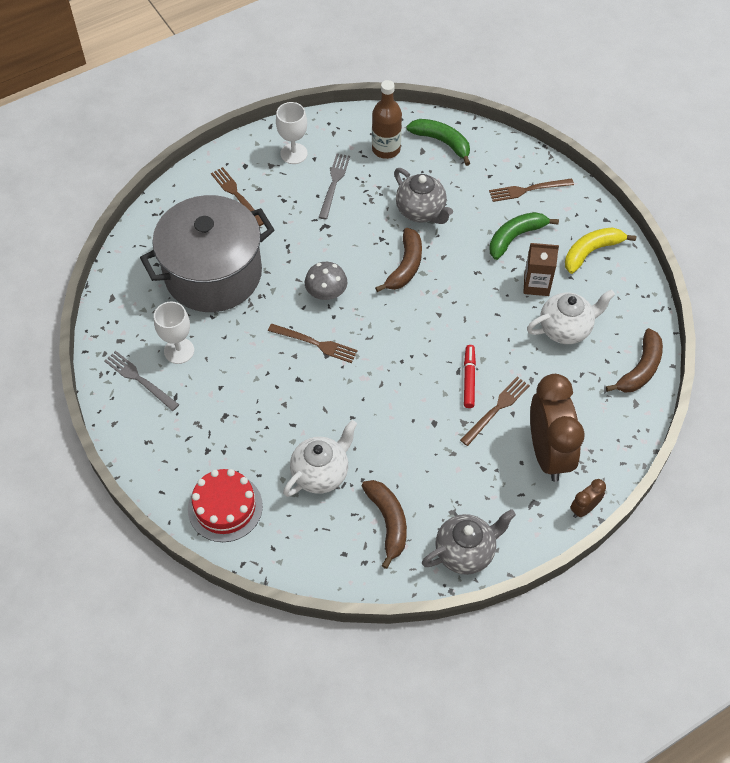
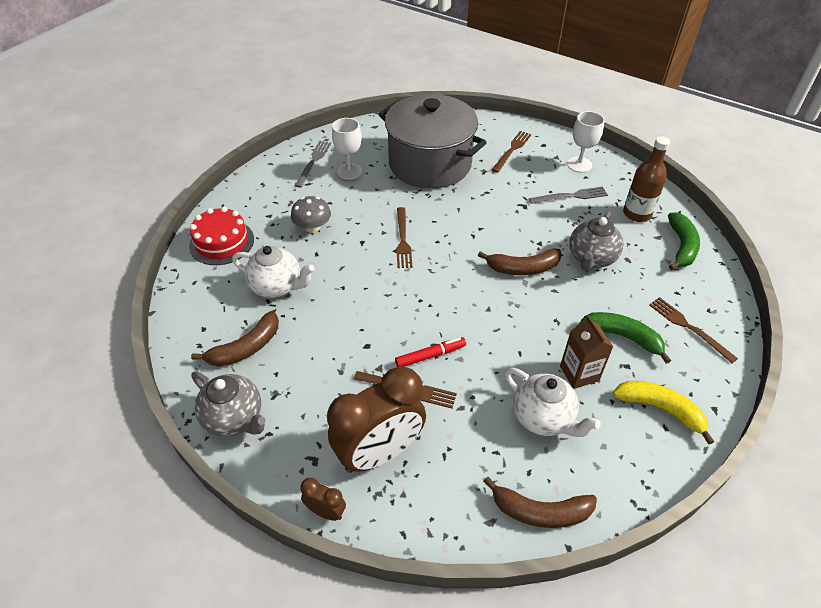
camera: 65 degrees right, 10 degrees down
grey mushroom [305,262,347,300] -> grey mushroom moved to [291,196,331,233]

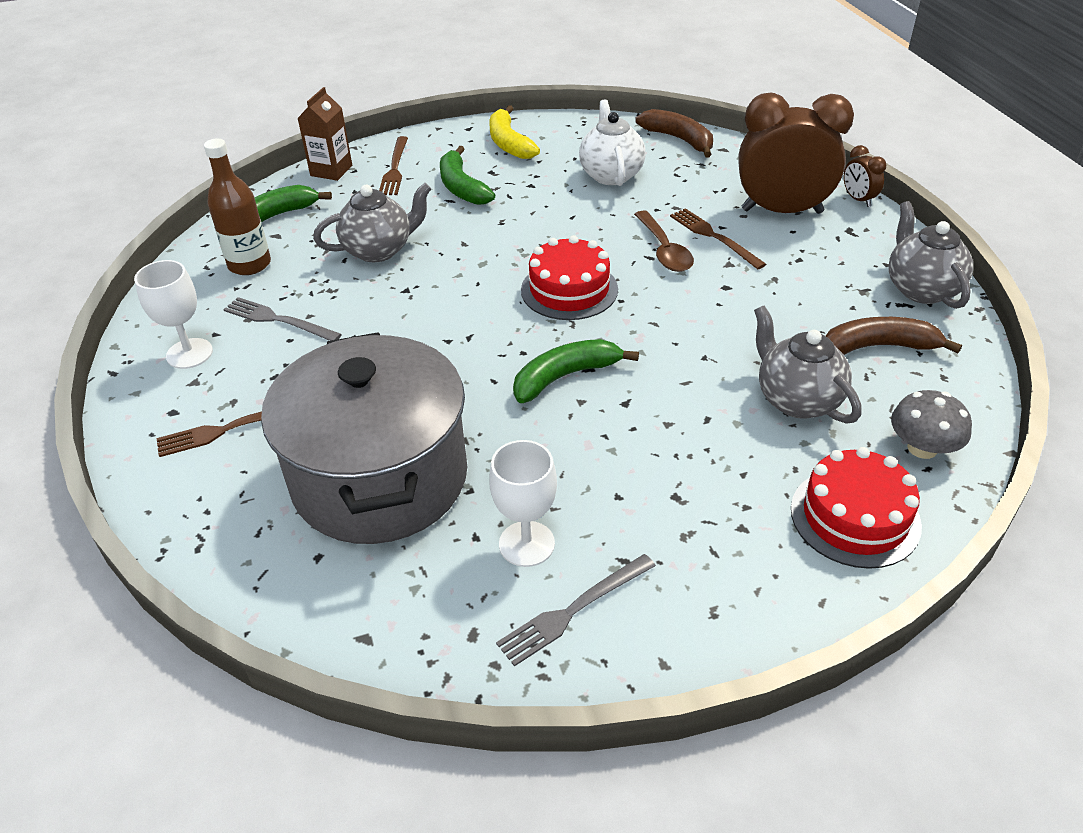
camera: 140 degrees left, 5 degrees down
white teapot [232,246,314,298] -> grey teapot [754,306,862,424]
grey mushroom [291,196,331,233] -> grey mushroom moved to [891,390,972,459]
red marker [395,337,466,367] -> brown spoon [634,210,694,272]
brown fork [396,207,412,268] -> green banana [513,339,639,403]
brown banana [478,248,561,275] -> none
brown carton [560,315,613,389] -> brown carton moved to [297,87,352,181]
none -> red cake [521,235,618,320]

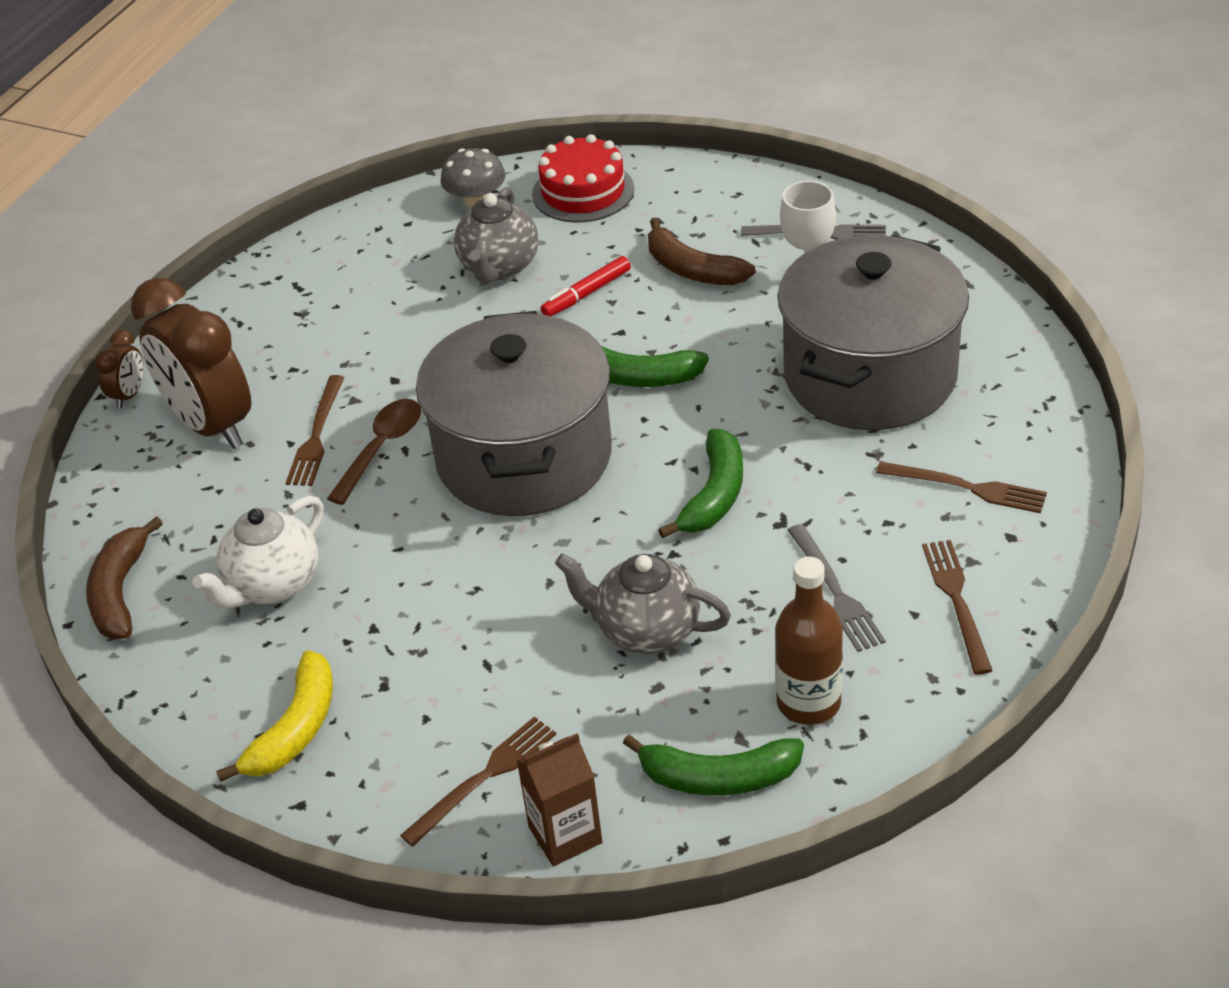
camera: 135 degrees left, 0 degrees up
white goblet [134,260,213,369] -> brown fork [922,540,993,675]
green banana [440,146,495,205] -> green banana moved to [658,429,743,538]
red cake [521,235,618,320] -> grey pot [416,311,612,516]
brown banana [826,317,962,355] -> brown banana moved to [648,217,756,285]
grey teapot [888,201,973,309] -> none
none -> red marker [541,256,631,316]

